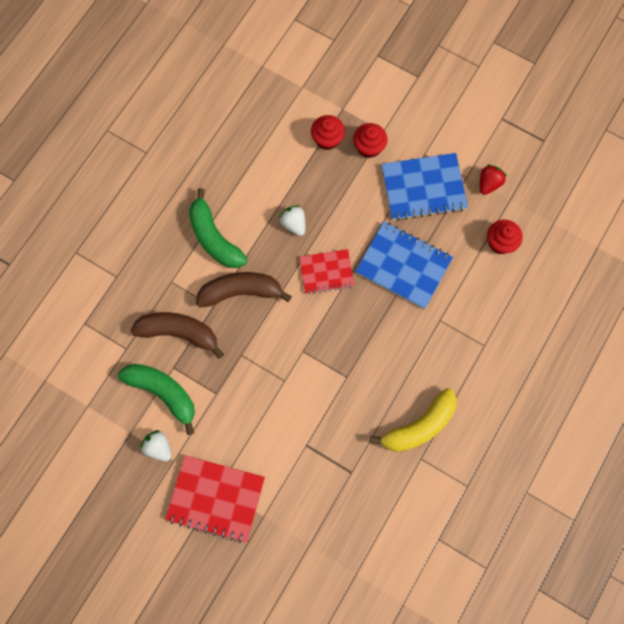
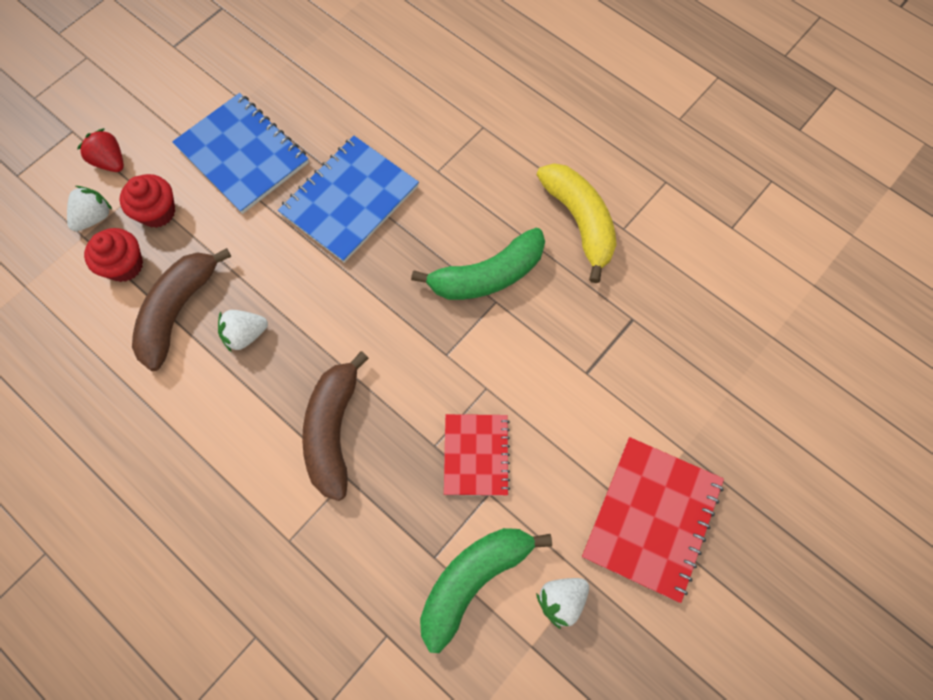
camera: 80 degrees left, 5 degrees down
brown banana [130,312,224,359] -> brown banana moved to [132,248,232,371]
green banana [189,188,247,268] -> green banana moved to [411,228,545,300]
red notebook [299,249,355,294] -> red notebook moved to [444,414,510,496]
blue notebook [381,153,468,221] -> blue notebook turned 45 degrees counterclockwise [172,93,309,214]
red strawberry [480,164,507,195] -> red strawberry moved to [77,128,124,172]
red cupcake [487,220,523,254] -> none
none -> white strawberry [67,186,112,231]

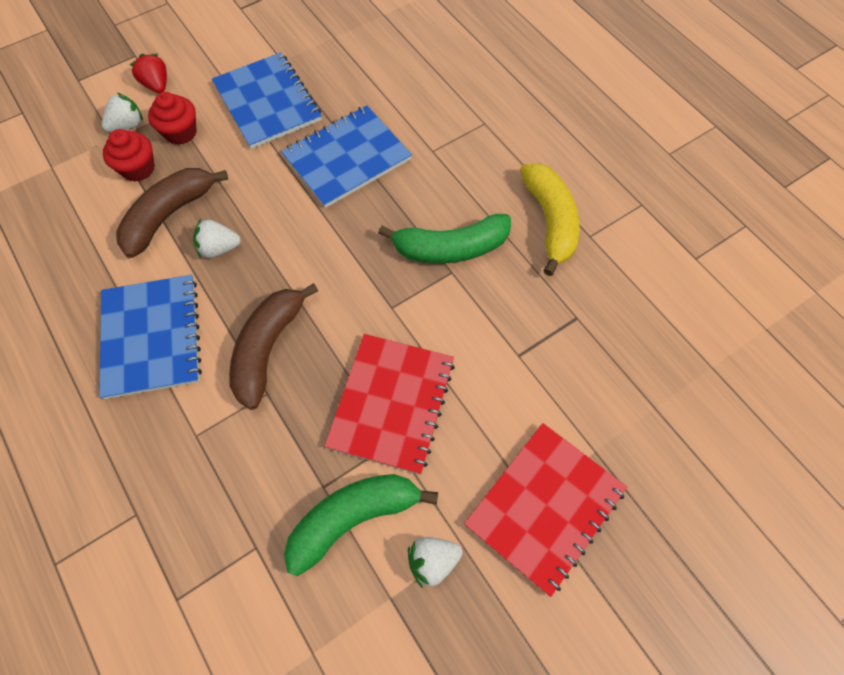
camera: 15 degrees right, 5 degrees down
red notebook [444,414,510,496] -> red notebook [324,334,455,474], size x1.58
none -> blue notebook [99,275,202,399]

